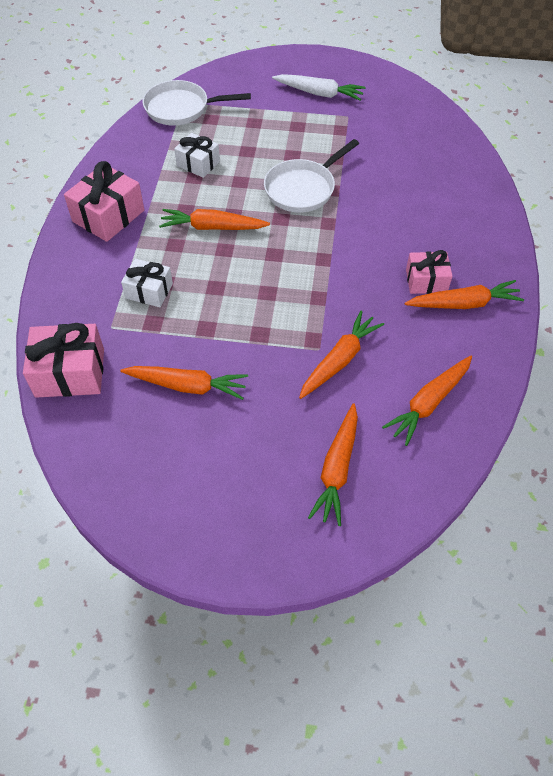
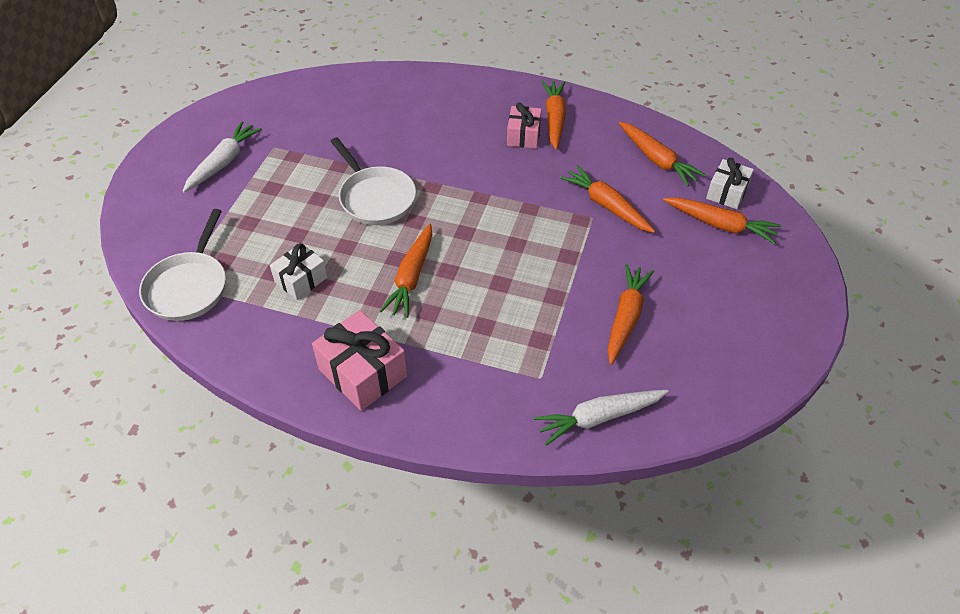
camera: 80 degrees left, 5 degrees down
pink gift [23,323,104,398] -> white carrot [534,390,669,445]
white gift [121,259,173,307] -> white gift moved to [706,158,754,209]

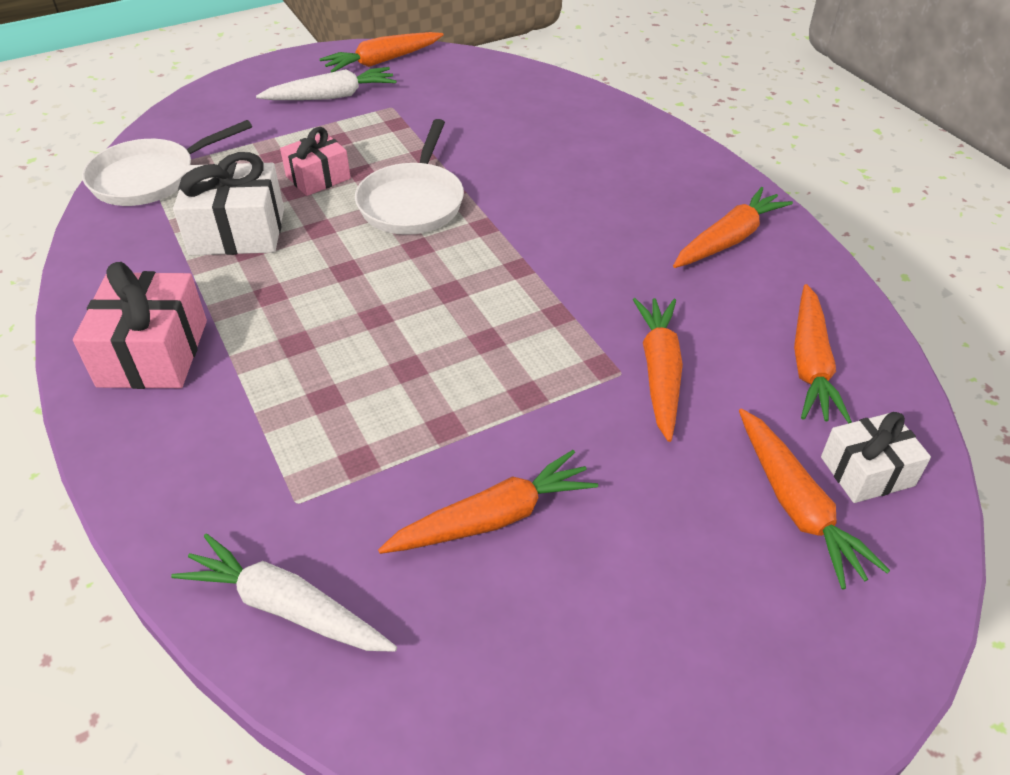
camera: 45 degrees right, 5 degrees down
white gift [270,243,328,300] -> white gift [173,152,284,255], size x1.57
orange carrot [380,224,433,318] -> orange carrot moved to [319,32,444,72]
pink gift [507,102,542,149] -> pink gift moved to [280,127,351,196]

